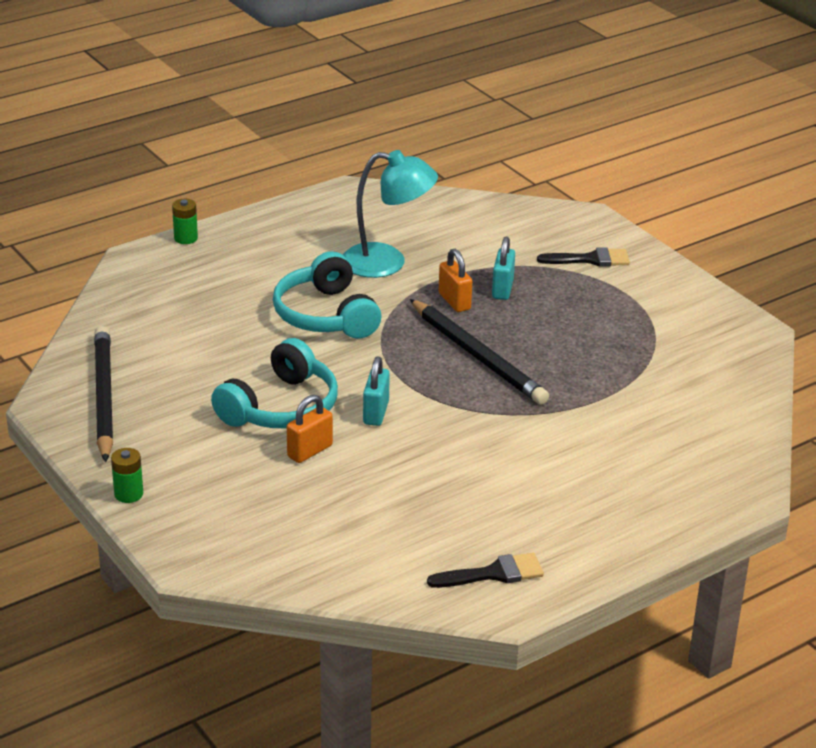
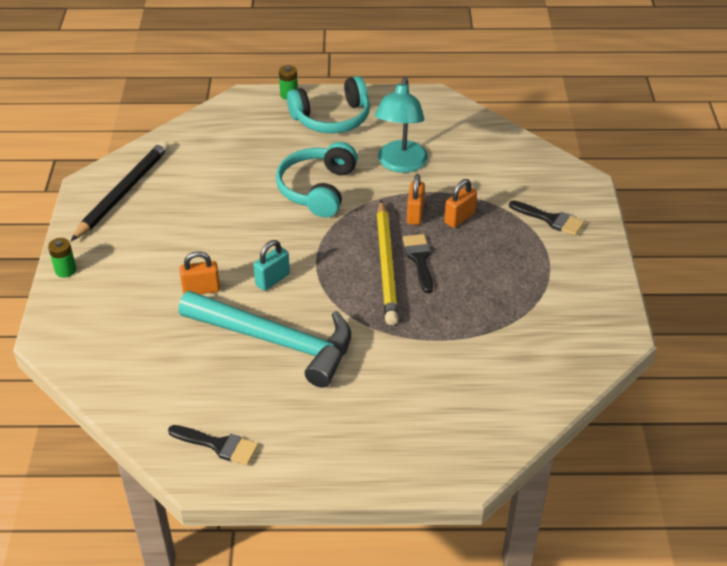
camera: 35 degrees right, 10 degrees up
turquoise headphones [211,338,338,428] -> turquoise headphones moved to [287,76,370,133]
turquoise lamp [343,150,438,278] -> turquoise lamp turned 60 degrees clockwise [375,77,428,173]
black pencil [410,299,549,405] -> yellow pencil [377,200,398,325]
turquoise padlock [492,236,515,300] -> orange padlock [444,179,477,228]
none -> turquoise hammer [178,291,351,388]
none -> black brush [403,234,433,293]

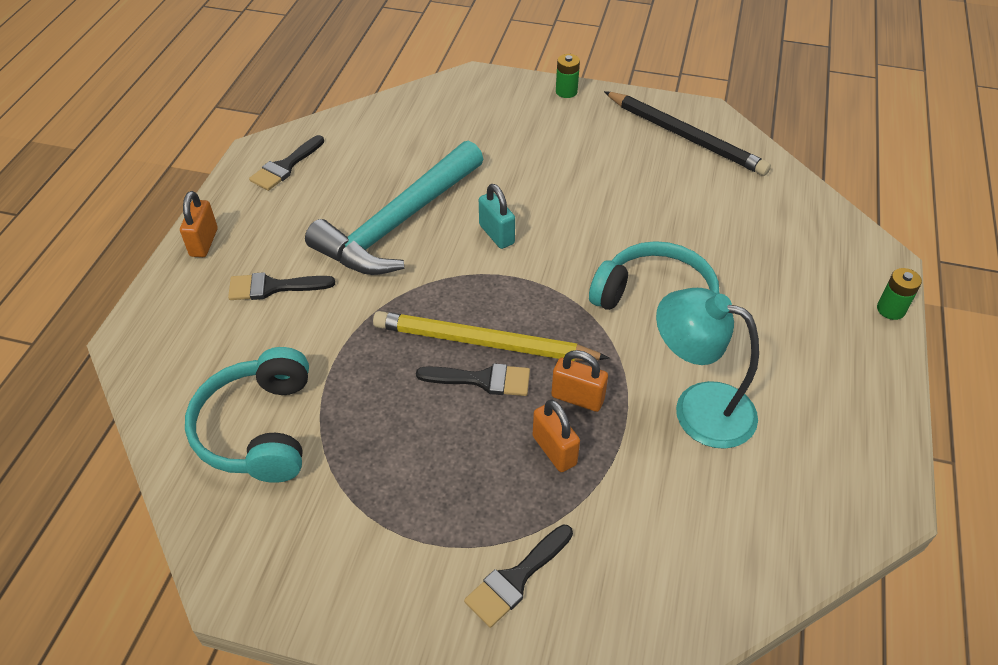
camera: 105 degrees right, 5 degrees up
orange padlock [179,251,220,294] -> orange padlock moved to [180,191,218,257]
turquoise headphones [287,76,370,133] -> turquoise headphones moved to [185,347,309,483]
none -> black brush [228,272,335,300]

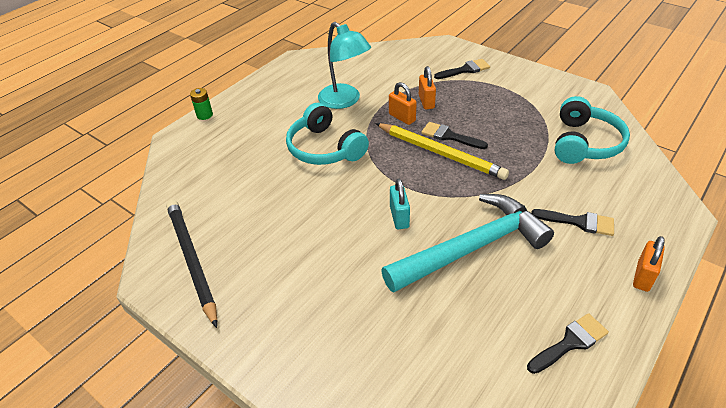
camera: 155 degrees left, 5 degrees down
green battery [556,54,580,98] -> none

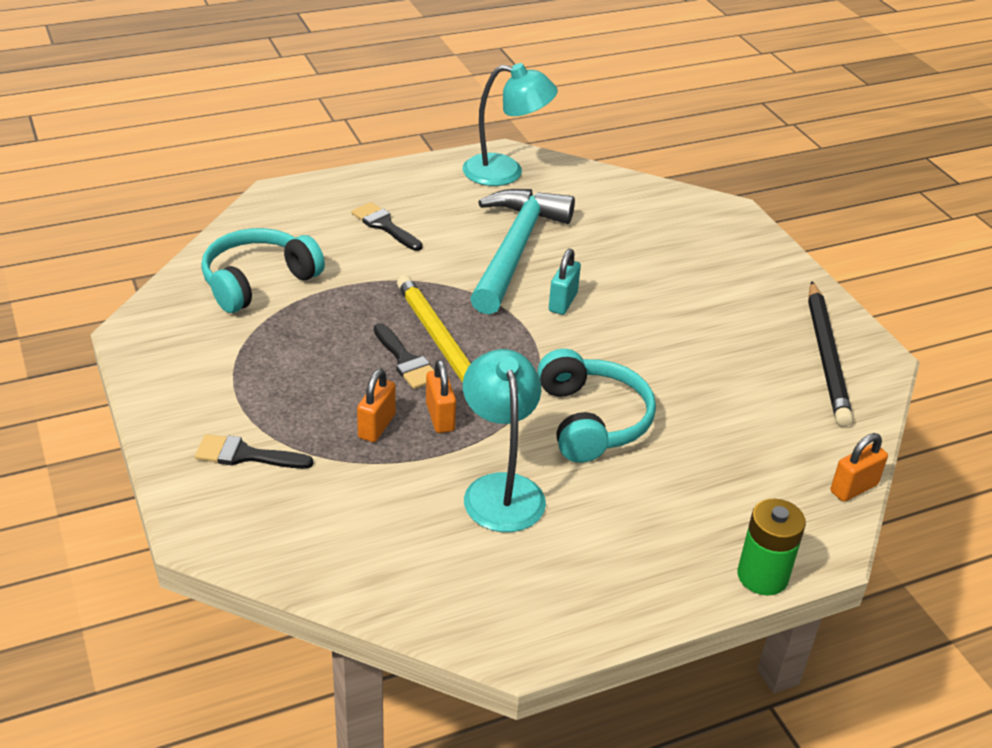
camera: 155 degrees left, 5 degrees down
green battery [190,88,213,120] -> green battery [737,499,806,596], size x1.58
turquoise hammer [381,194,554,292] -> turquoise hammer turned 105 degrees clockwise [470,189,575,315]
black brush [527,313,609,374] -> turquoise lamp [463,63,558,186]
orange padlock [633,236,665,292] -> orange padlock moved to [830,433,888,502]

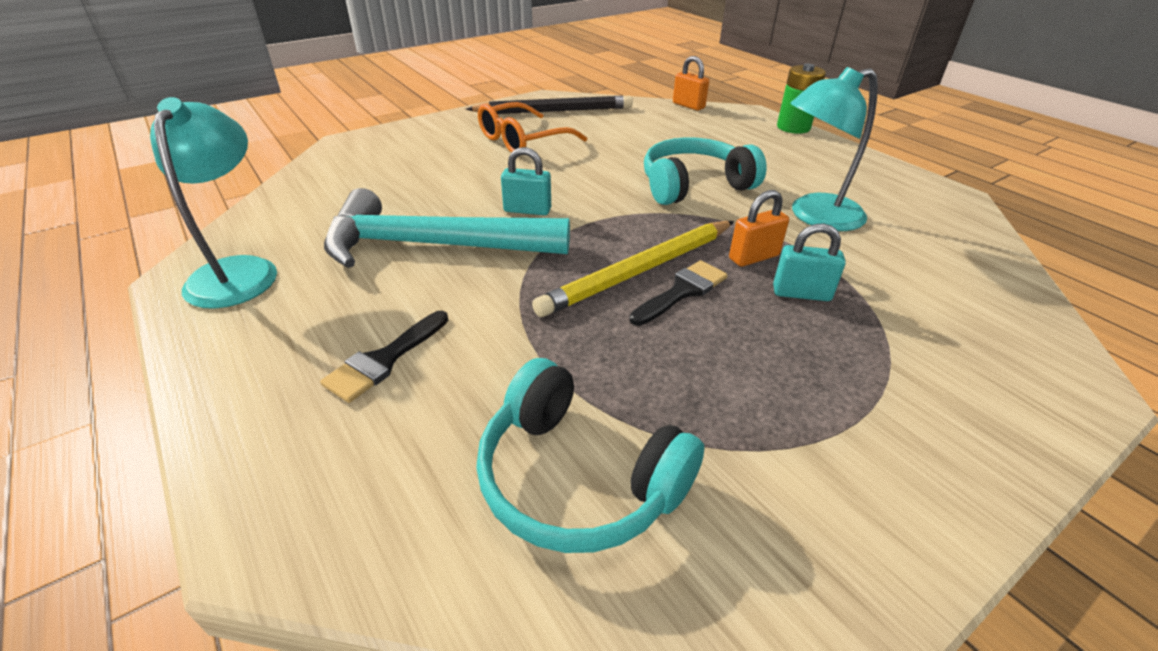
camera: 100 degrees left, 0 degrees up
black brush [195,434,313,469] -> none
orange padlock [357,369,396,442] -> turquoise padlock [773,223,846,301]
none -> orange glasses [478,102,587,153]

